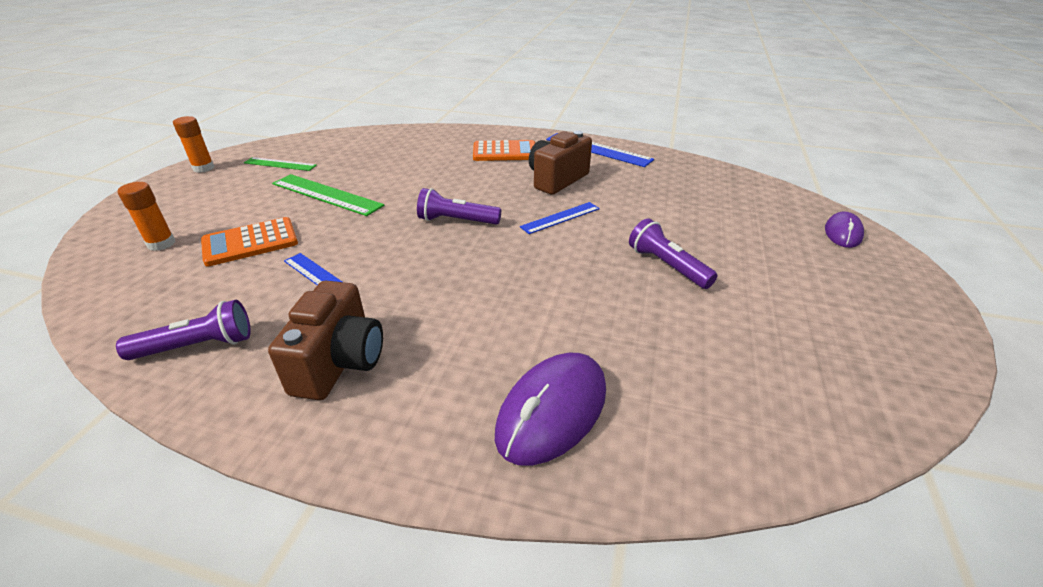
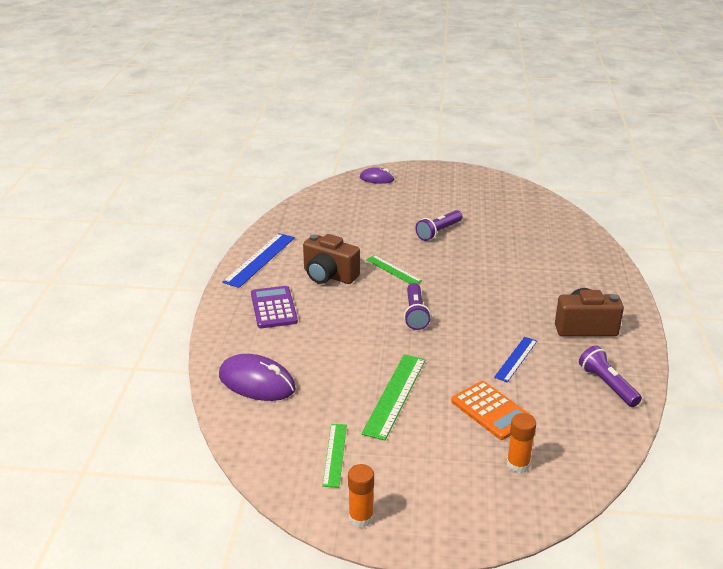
camera: 100 degrees left, 5 degrees down
orange calculator [473,140,535,161] -> purple calculator [251,286,298,328]
purple mouse [495,353,606,466] -> purple mouse moved to [219,354,296,401]
blue ruler [520,202,600,234] -> green ruler [366,255,422,284]

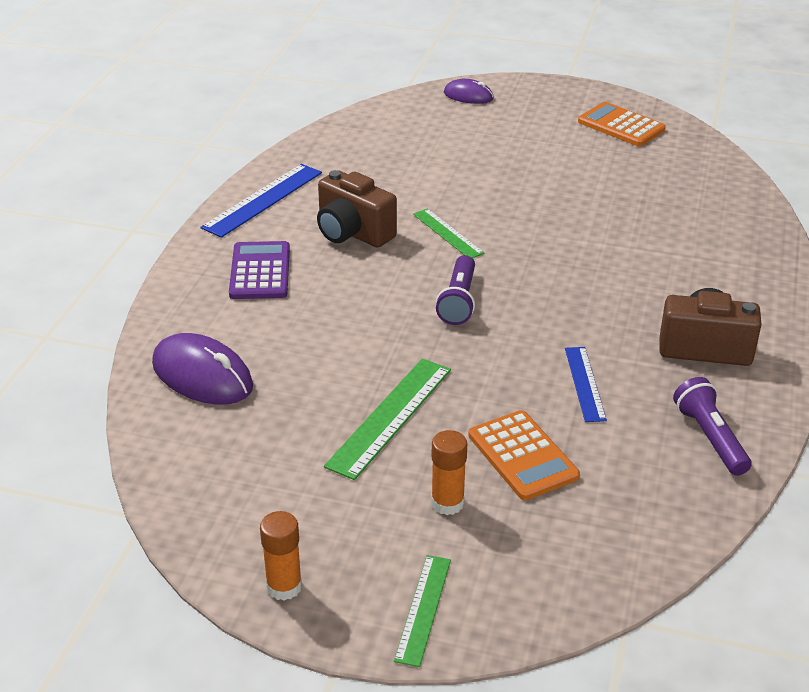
camera: 10 degrees right, 5 degrees up
green ruler [322,424,347,488] -> green ruler moved to [394,555,451,667]
purple flashlight [415,210,462,241] -> none
blue ruler [494,337,537,382] -> blue ruler turned 45 degrees counterclockwise [565,347,607,422]
orange glue stick [507,413,536,473] -> orange glue stick moved to [431,430,467,515]
none -> orange calculator [578,102,666,146]

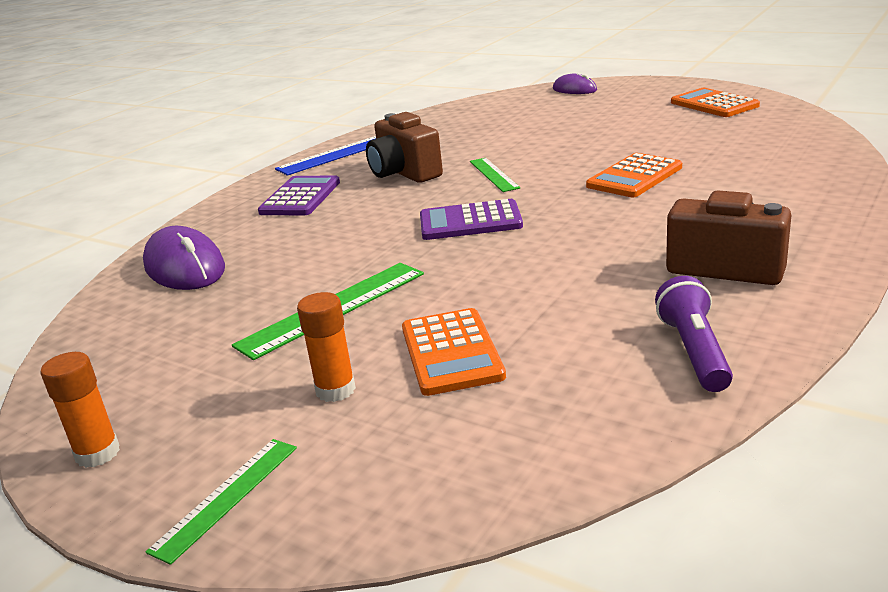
camera: 20 degrees right, 10 degrees down
purple flashlight [436,255,475,325] -> purple calculator [420,199,523,240]
blue ruler [565,347,607,422] -> none
none -> orange calculator [586,153,682,197]

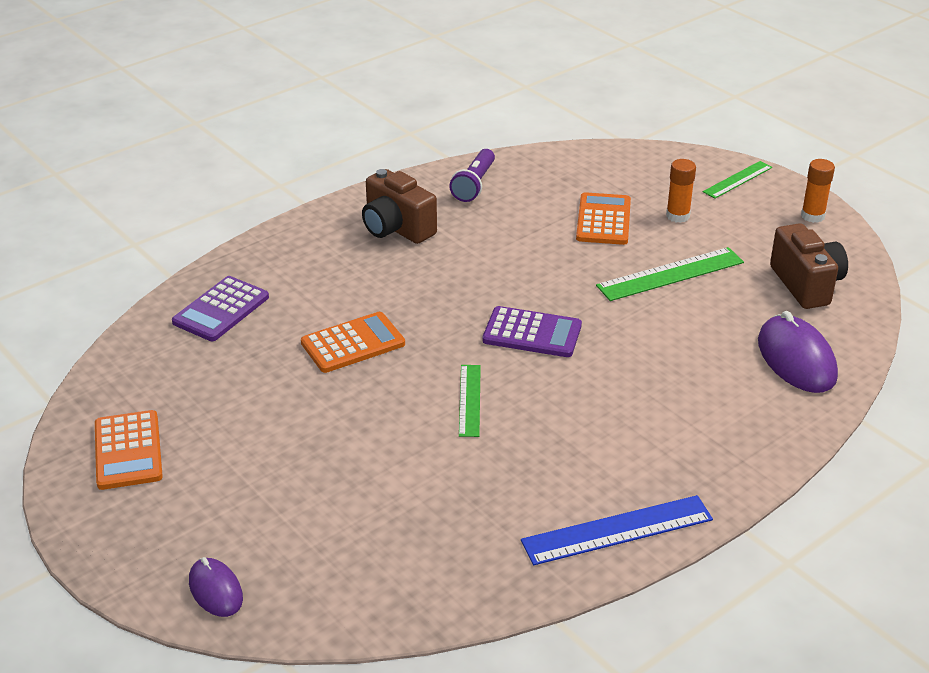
camera: 165 degrees left, 10 degrees up
purple calculator [258,175,340,215] -> purple calculator moved to [172,276,269,341]
brown camera [366,112,443,183] -> brown camera moved to [770,223,848,309]

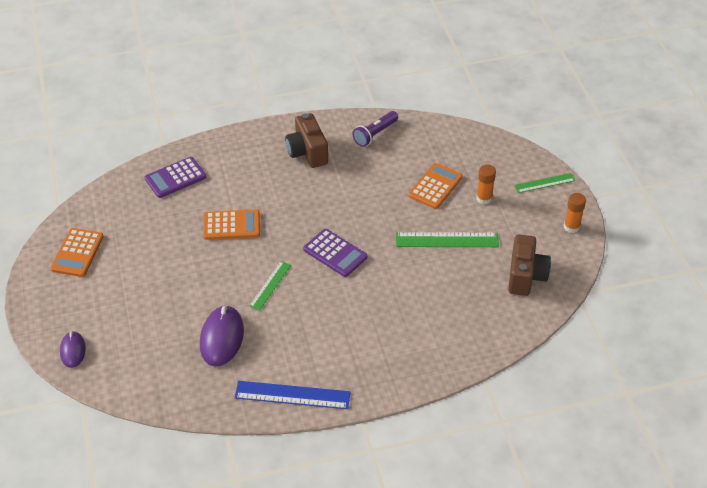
camera: 25 degrees right, 10 degrees up
purple mouse [758,311,838,393] -> purple mouse moved to [200,305,244,366]

